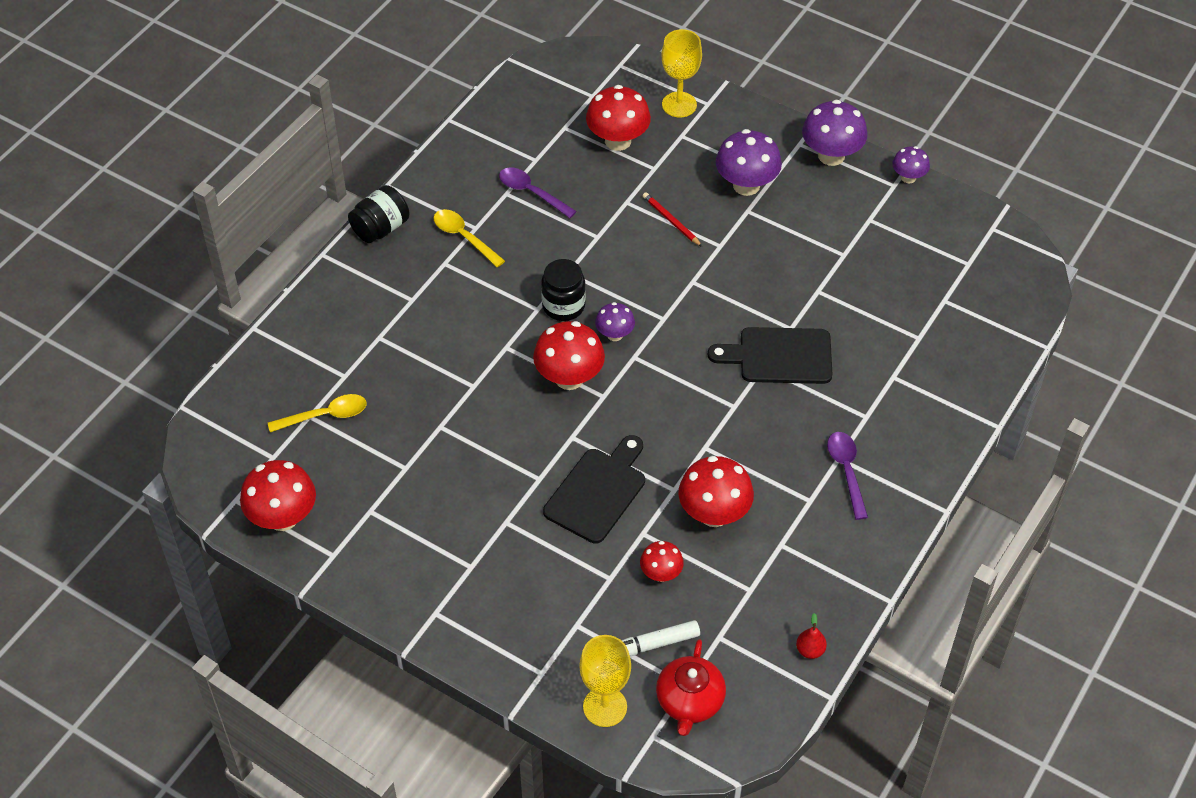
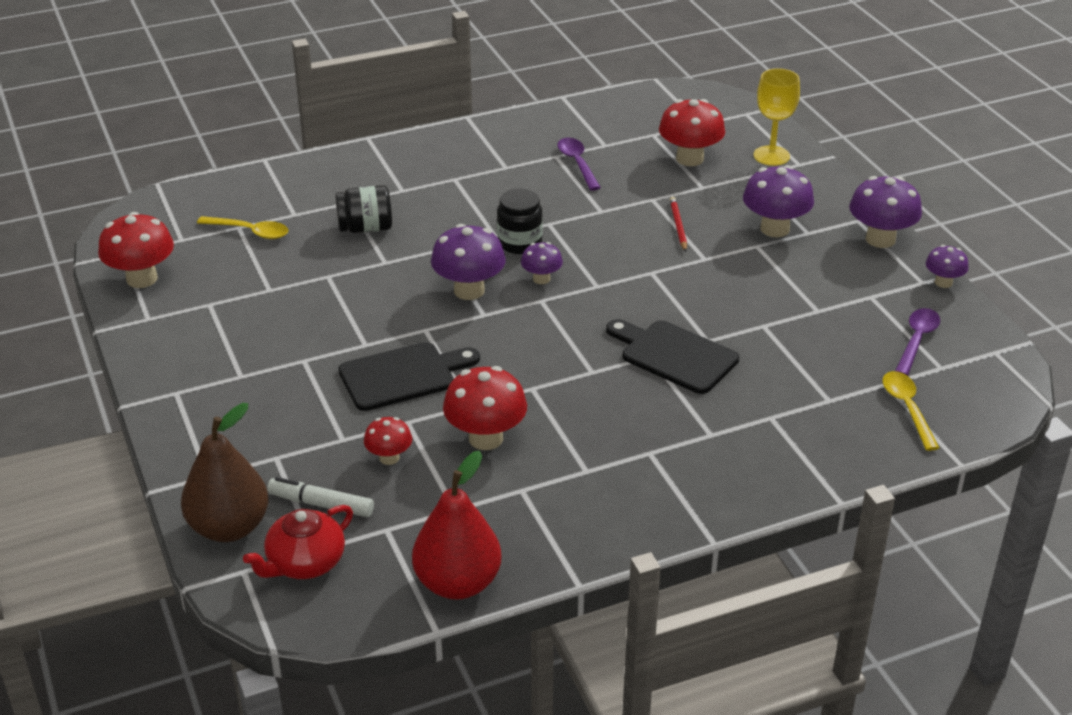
camera: 35 degrees right, 15 degrees down
black jar [348,185,409,243] -> black jar moved to [335,185,392,233]
yellow spoon [433,209,505,267] -> yellow spoon moved to [883,371,939,451]
red mushroom [533,321,605,390] -> purple mushroom [431,224,506,300]
yellow goblet [579,635,631,727] -> brown pear [181,403,268,542]
red pear [796,613,827,659] -> red pear [412,451,501,600], size x2.49
purple spoon [827,432,868,520] -> purple spoon moved to [895,308,940,376]

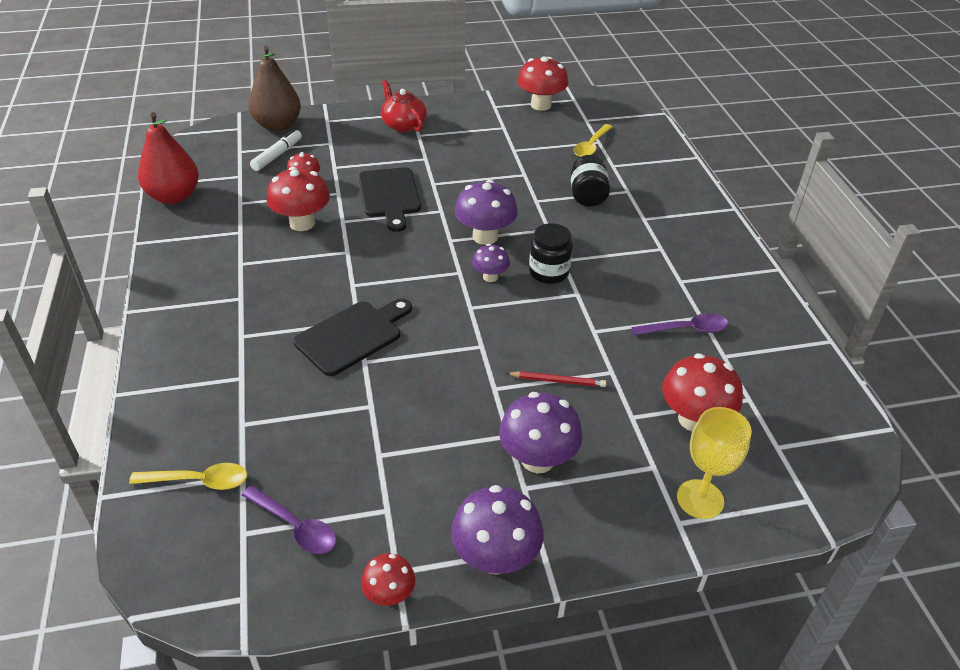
camera: 100 degrees right, 5 degrees up
red teapot [243,505,353,579] -> red teapot moved to [381,80,427,132]
purple mushroom [926,245,969,288] -> red mushroom [361,553,415,606]

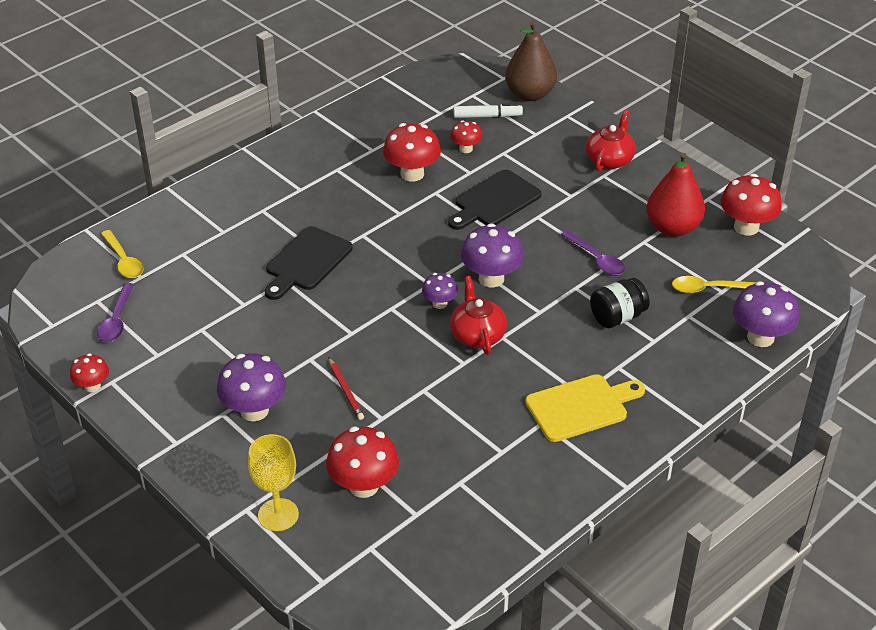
camera: 60 degrees right, 0 degrees up
red pear [138,112,199,204] -> red pear moved to [647,153,705,237]
black cutting board [293,298,412,376] -> black cutting board turned 105 degrees clockwise [265,226,353,300]
purple mushroom [451,485,544,575] -> purple mushroom moved to [733,281,799,347]
black jar [529,223,573,284] -> red teapot [450,276,507,355]
purple spoon [632,313,728,336] -> purple spoon moved to [561,230,625,275]
none -> yellow cutting board [525,374,645,442]

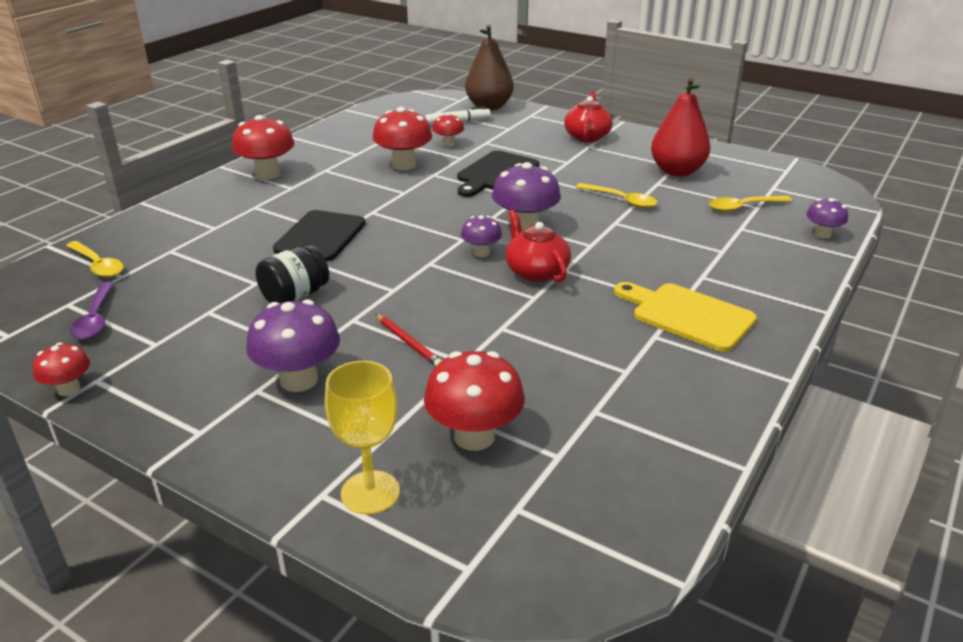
camera: 15 degrees left, 10 degrees down
yellow cutting board [525,374,645,442] -> yellow cutting board turned 105 degrees counterclockwise [614,282,757,352]
purple spoon [561,230,625,275] -> yellow spoon [576,183,658,208]
black jar [590,278,650,328] -> black jar moved to [256,245,329,303]
red mushroom [720,174,782,236] -> red mushroom moved to [232,115,294,179]
purple mushroom [733,281,799,347] -> purple mushroom [806,198,848,239], size x0.57

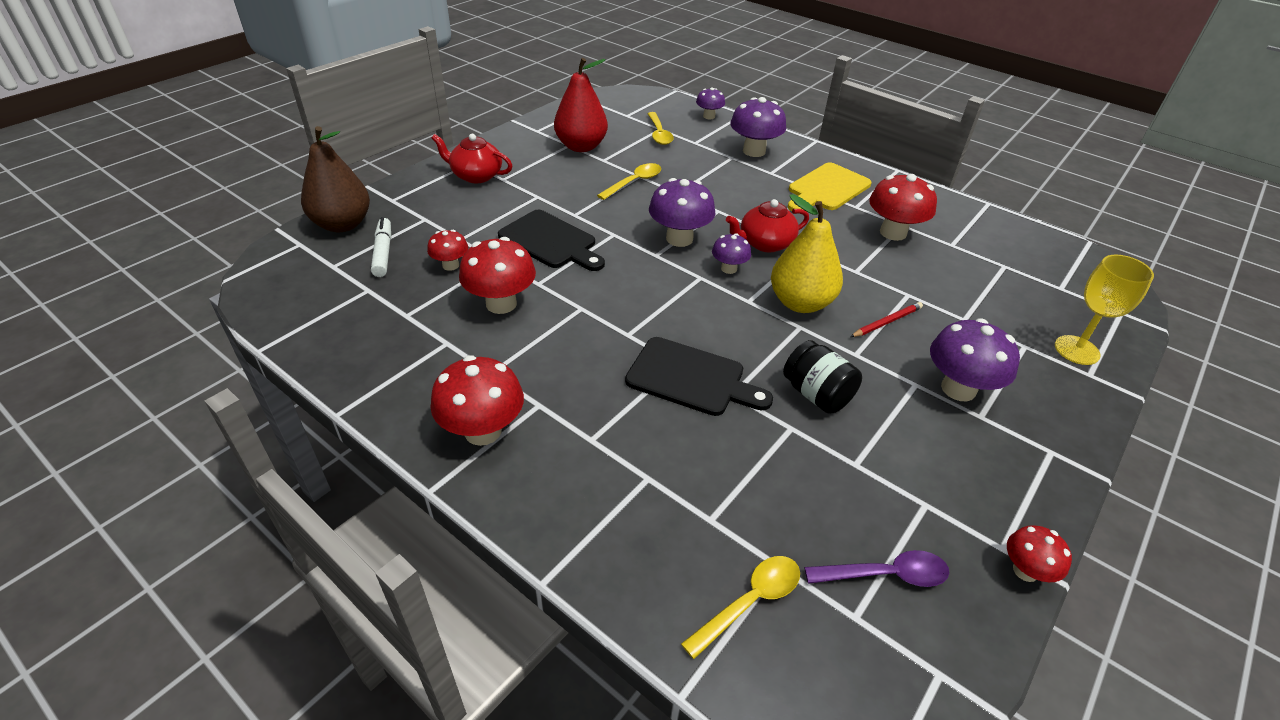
camera: 85 degrees left, 10 degrees up
red mushroom [424,351,525,451] -> red mushroom moved to [869,174,937,241]
none -> purple mushroom [730,97,786,157]
none -> yellow pear [771,194,843,313]

